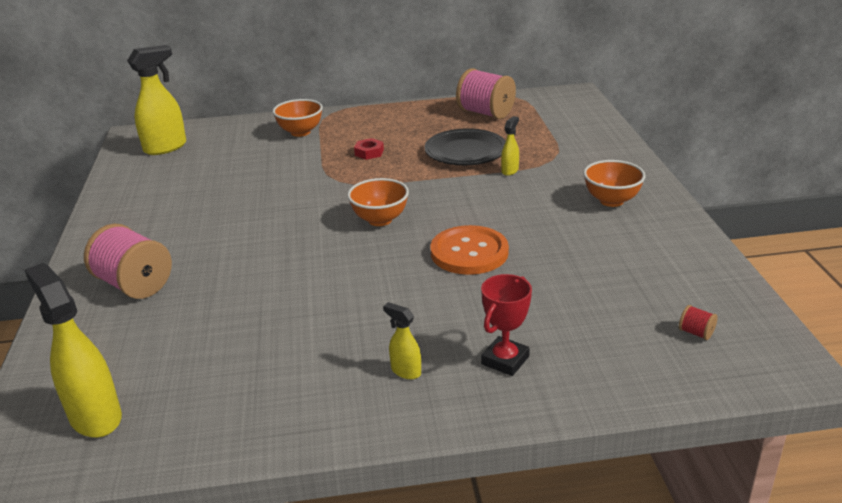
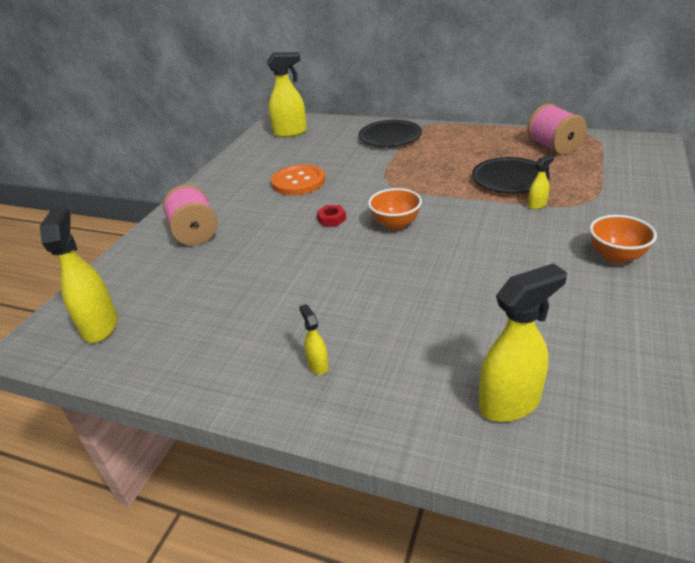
camera: 30 degrees right, 5 degrees up
orange bowl [273,99,323,137] -> black plate [359,120,422,147]
red nut [354,138,384,160] -> red nut moved to [317,205,346,226]
orange button [430,225,509,275] -> orange button moved to [271,164,325,195]
red trophy [481,274,532,376] -> none
red spool [679,305,718,340] -> none
none -> yellow spray bottle [479,263,567,422]

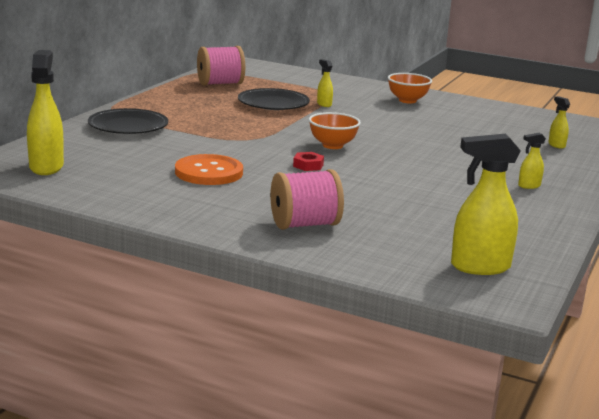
camera: 90 degrees left, 15 degrees down
yellow spray bottle [479,263,567,422] -> yellow spray bottle [549,96,570,149], size x0.49

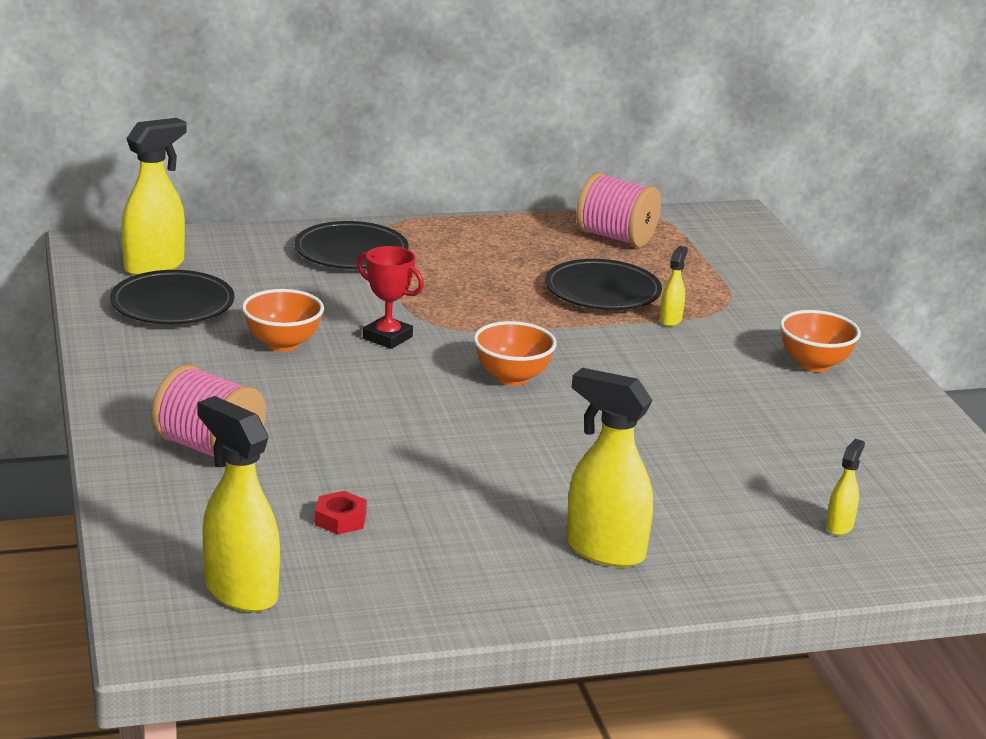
camera: 50 degrees right, 5 degrees up
orange button [175,154,243,185] -> orange bowl [242,289,324,352]
red nut [293,152,324,171] -> red nut moved to [315,491,367,534]
yellow spray bottle [518,133,546,189] -> yellow spray bottle [566,368,653,567], size x2.04
none -> black plate [110,270,234,324]
none -> red trophy [357,246,424,349]

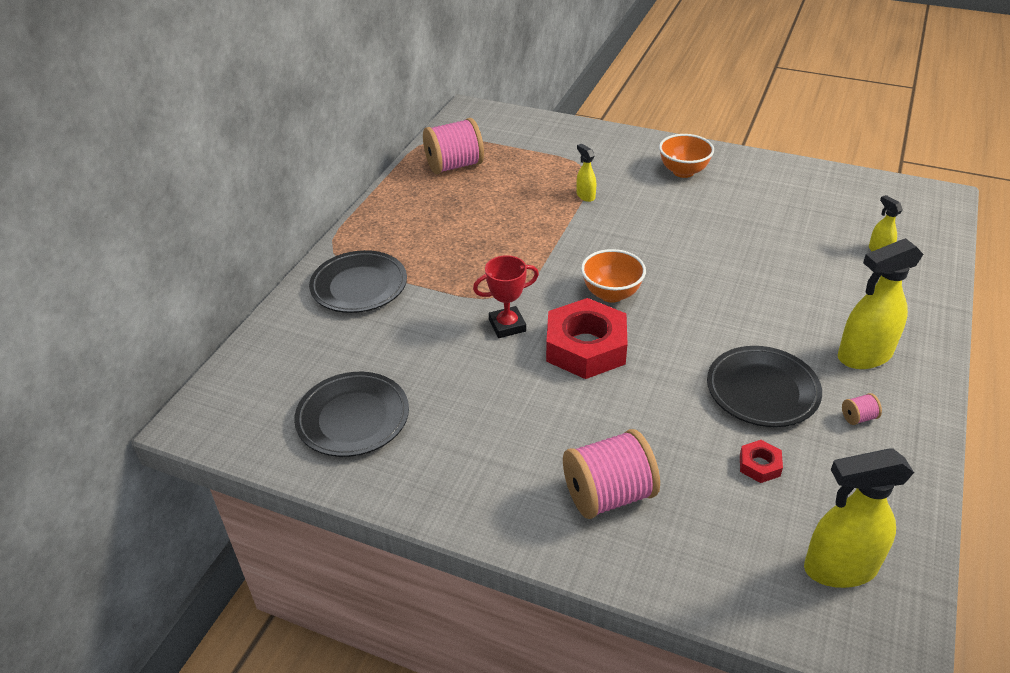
camera: 50 degrees left, 15 degrees up
yellow spray bottle [121,118,187,276] -> none
orange bowl [242,289,324,352] -> none
black plate [545,259,662,310] -> black plate moved to [707,346,822,427]
none -> red nut [546,298,627,379]
none -> pink spool [842,393,882,425]

